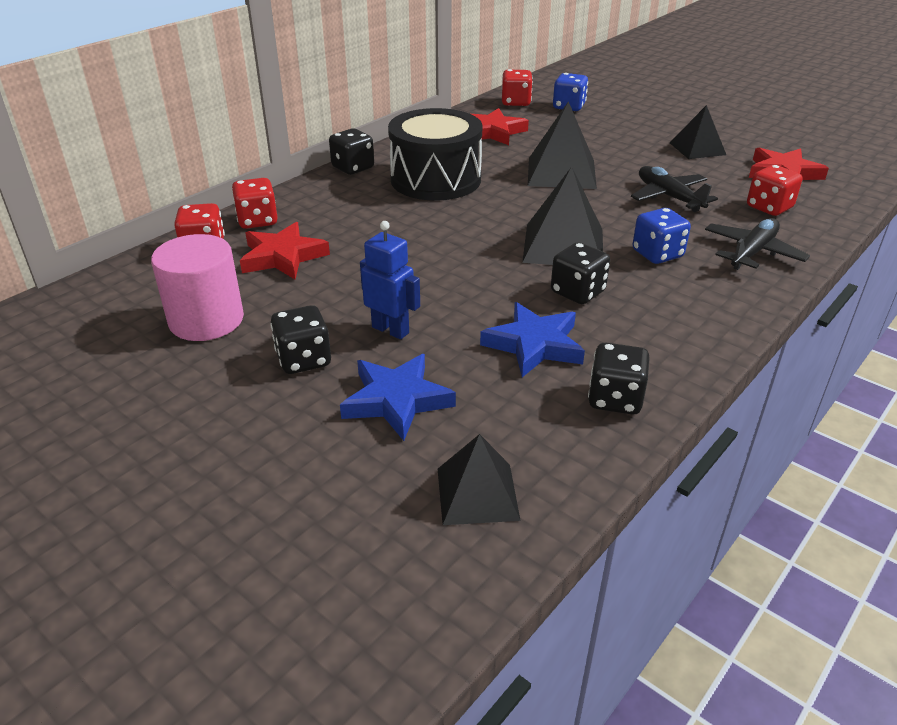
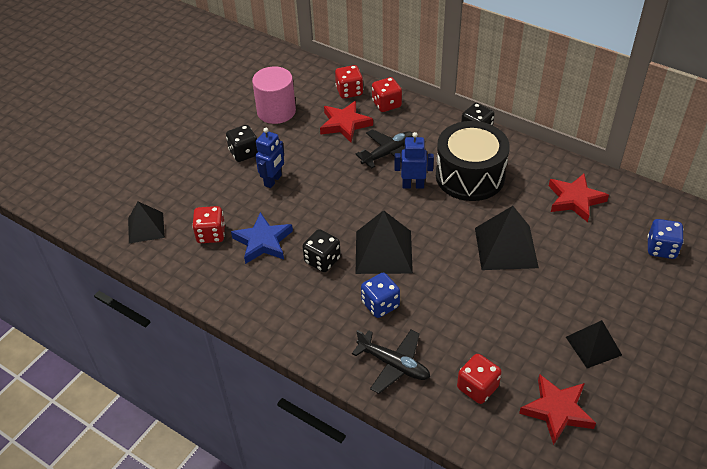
camera: 85 degrees right, 10 degrees up
blue star [340,354,456,441] -> none
red dice [502,69,533,106] -> red dice moved to [192,206,225,243]
black dice [588,343,650,414] -> none
black plane [631,166,718,212] -> black plane moved to [355,129,413,168]
none -> blue robot [394,132,434,189]

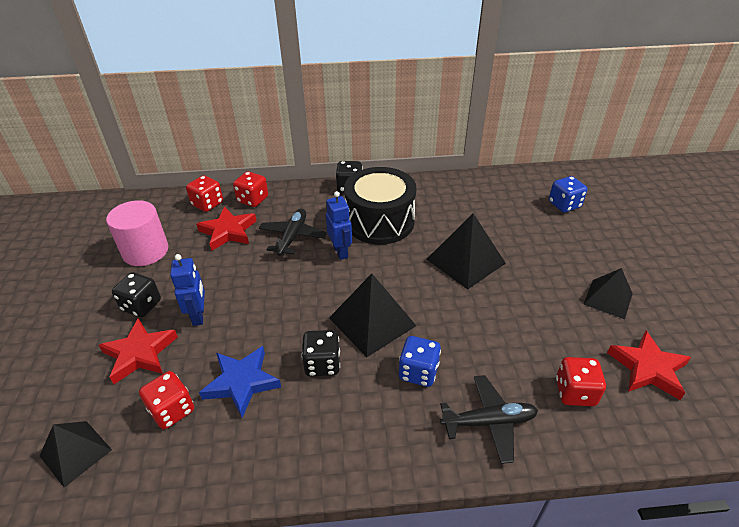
camera: 40 degrees left, 5 degrees down
blue robot [394,132,434,189] -> blue robot turned 105 degrees clockwise [326,191,352,260]
red star [549,174,609,222] -> red star moved to [99,318,178,384]

